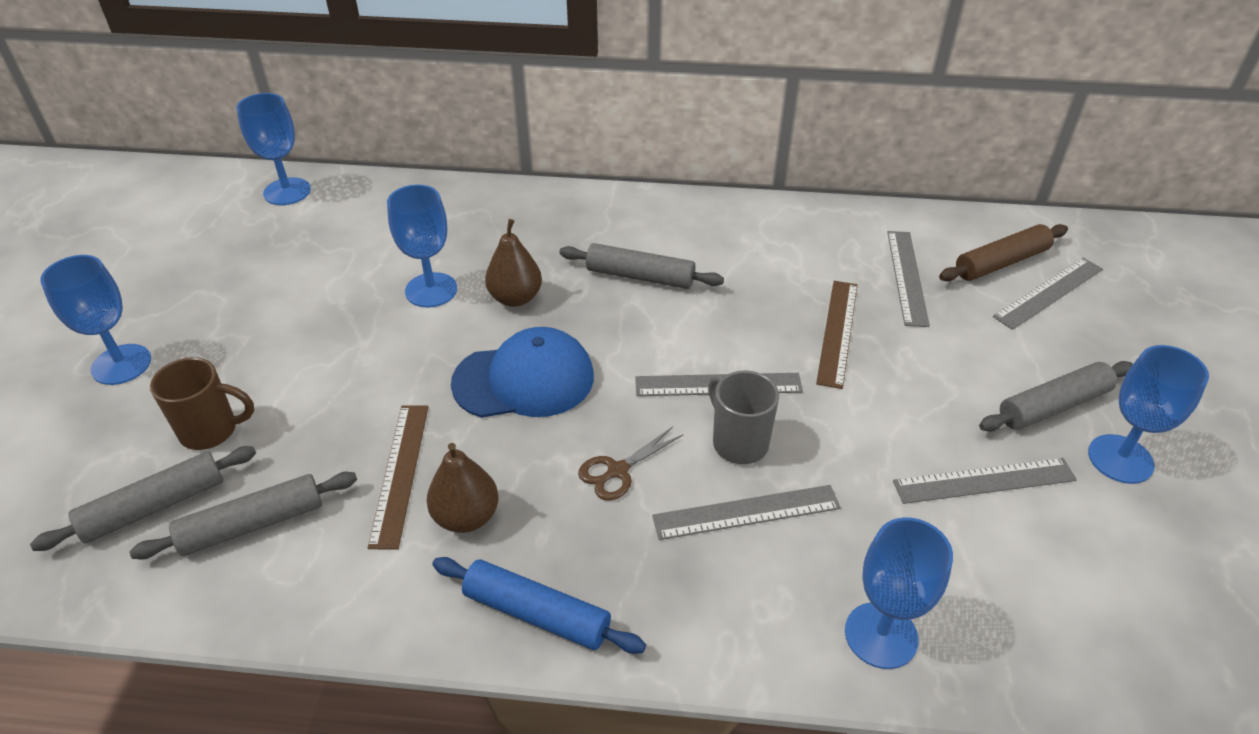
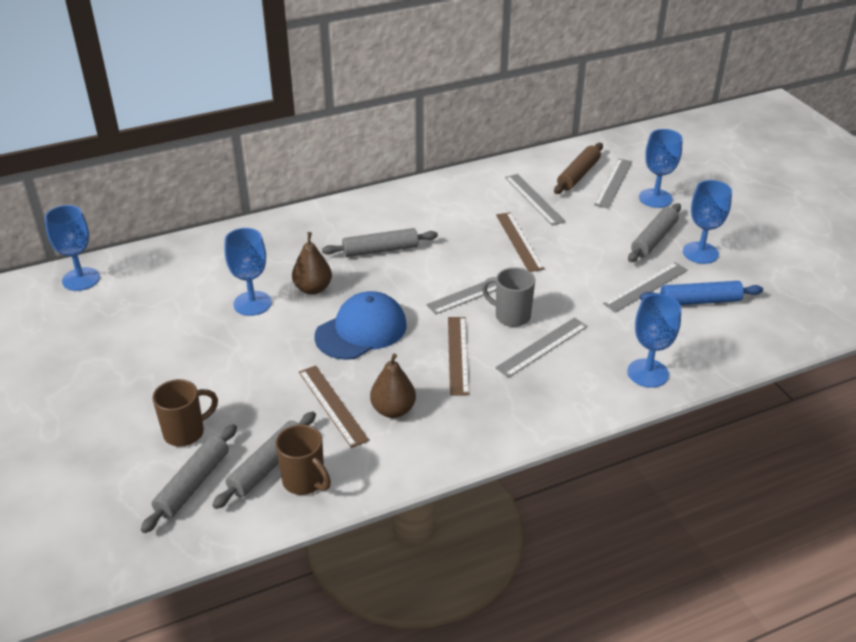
camera: 30 degrees left, 5 degrees down
blue goblet [40,255,151,385] -> blue goblet moved to [639,129,683,208]
blue rolling pin [432,557,646,654] -> blue rolling pin moved to [640,281,763,305]
brown scissors [578,427,683,501] -> brown ruler [448,317,470,395]
none -> brown mug [275,424,331,495]

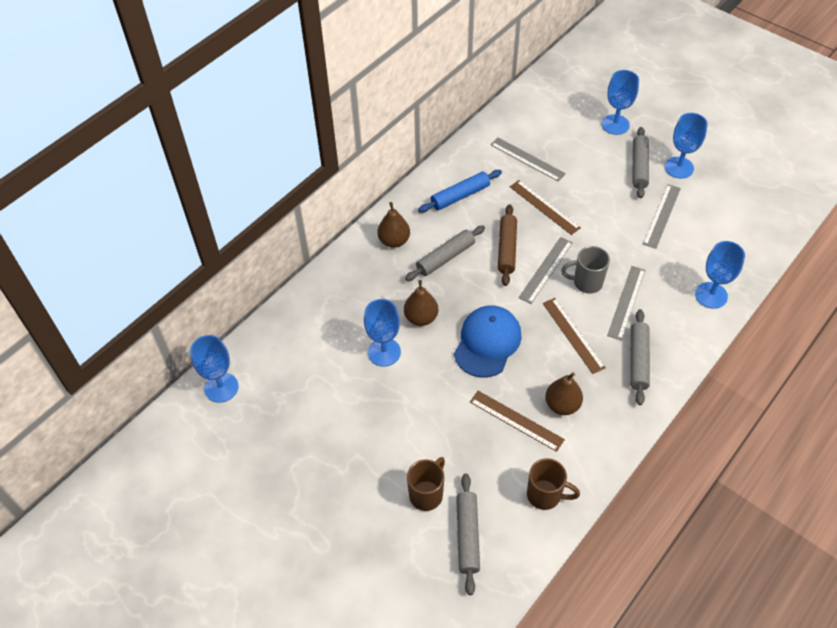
camera: 25 degrees left, 15 degrees up
grey rolling pin [213,412,316,509] -> grey rolling pin moved to [630,309,650,405]
brown rolling pin [554,143,603,194] -> brown rolling pin moved to [498,204,517,286]
grey ruler [594,158,632,209] -> none
blue rolling pin [640,281,763,305] -> blue rolling pin moved to [418,170,502,213]
none -> brown pear [377,202,410,248]

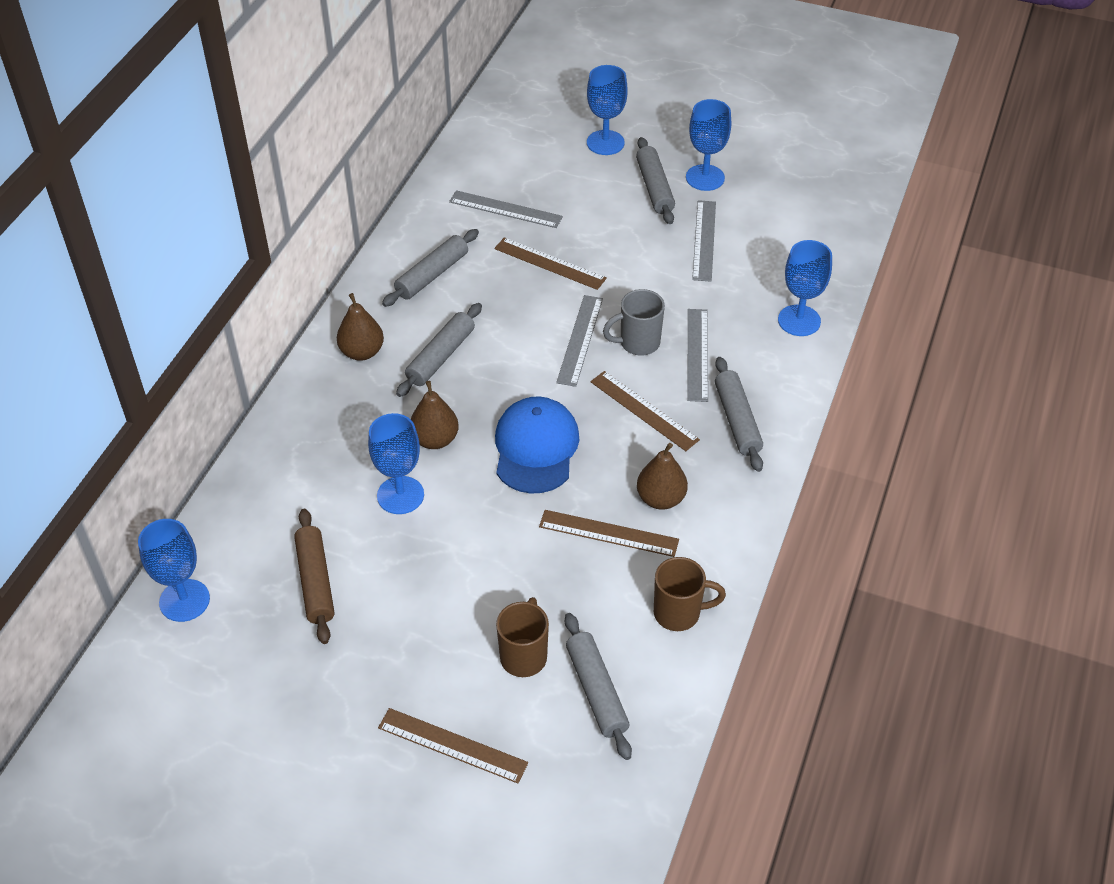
camera: 20 degrees left, 5 degrees down
blue rolling pin [418,170,502,213] -> grey rolling pin [382,229,479,307]
brown rolling pin [498,204,517,286] -> brown rolling pin moved to [294,509,335,644]
none -> brown ruler [378,708,528,783]

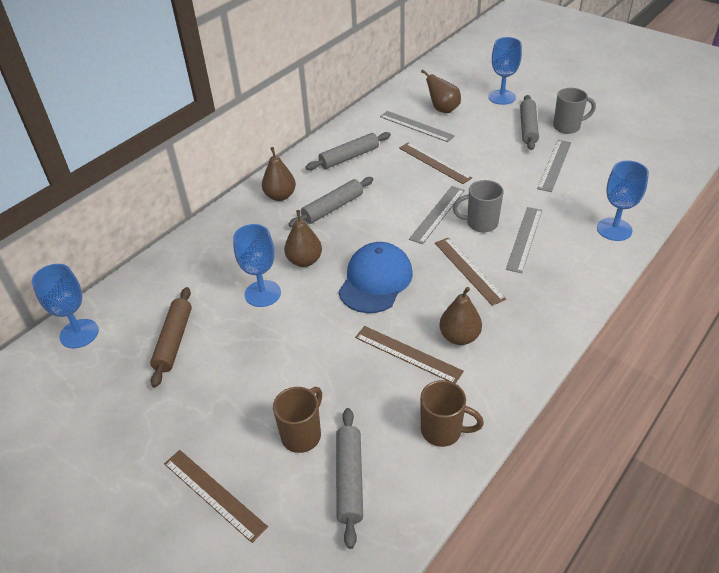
camera: 20 degrees right, 5 degrees down
blue goblet [686,99,731,191] -> grey mug [553,88,596,134]
grey rolling pin [715,357,763,472] -> none
none -> brown pear [421,69,461,113]

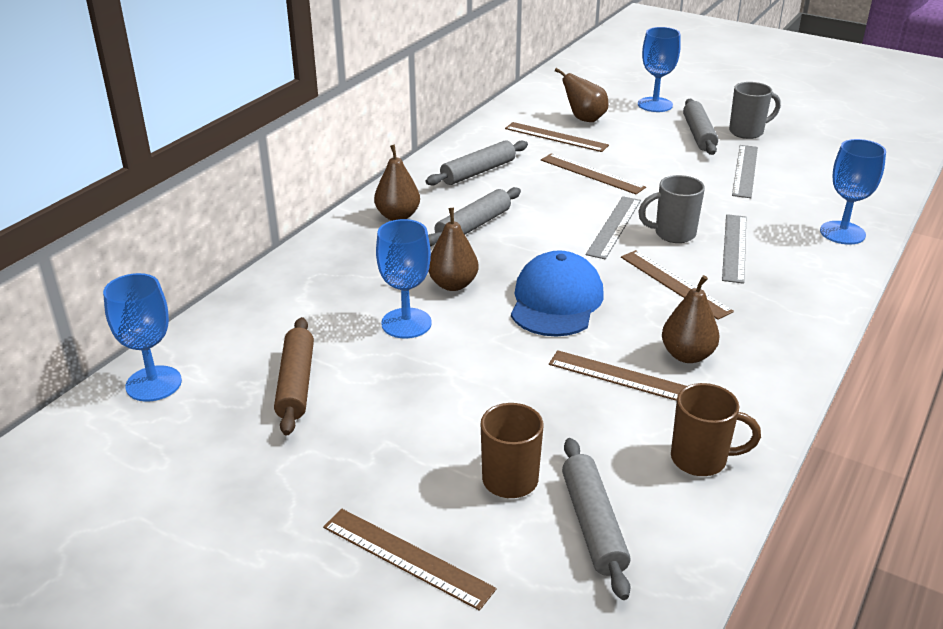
camera: 10 degrees left, 10 degrees down
grey ruler [380,111,455,142] -> brown ruler [505,122,609,152]

